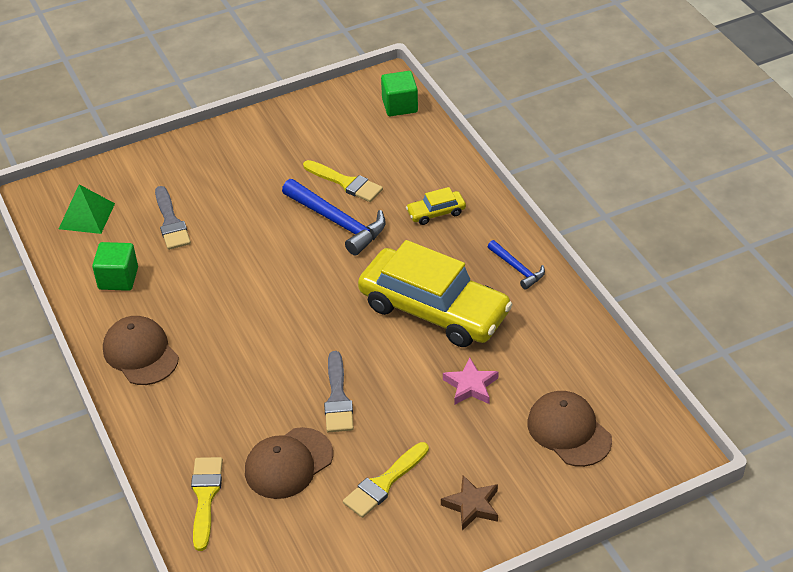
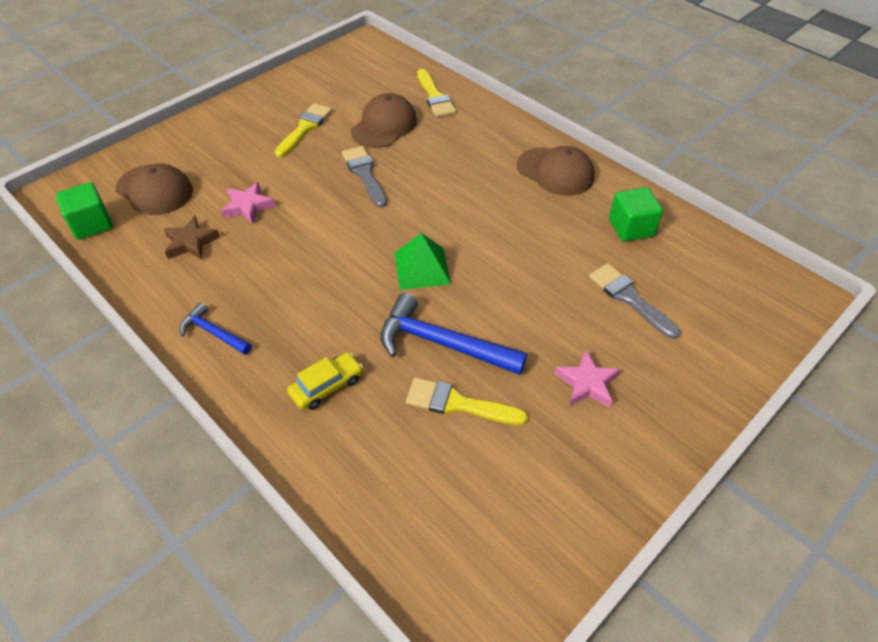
camera: 160 degrees right, 5 degrees up
green pyramid [59,184,115,234] -> green pyramid moved to [395,233,451,290]
yellow car [358,240,513,347] -> none
green cube [381,71,418,116] -> green cube moved to [56,182,113,240]
brown star [441,475,498,531] -> brown star moved to [164,216,220,260]
none -> pink star [555,350,621,407]

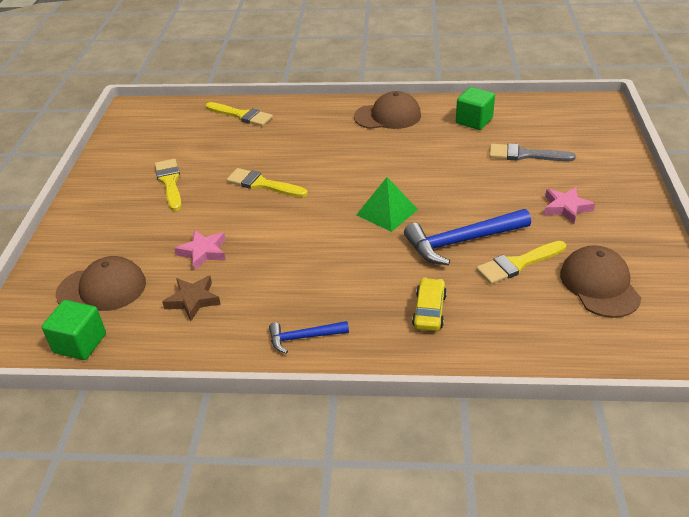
camera: 40 degrees left, 10 degrees down
grey brush [342,146,387,208] -> yellow brush [226,168,308,197]
brown cap [351,93,417,148] -> brown cap moved to [560,245,641,318]

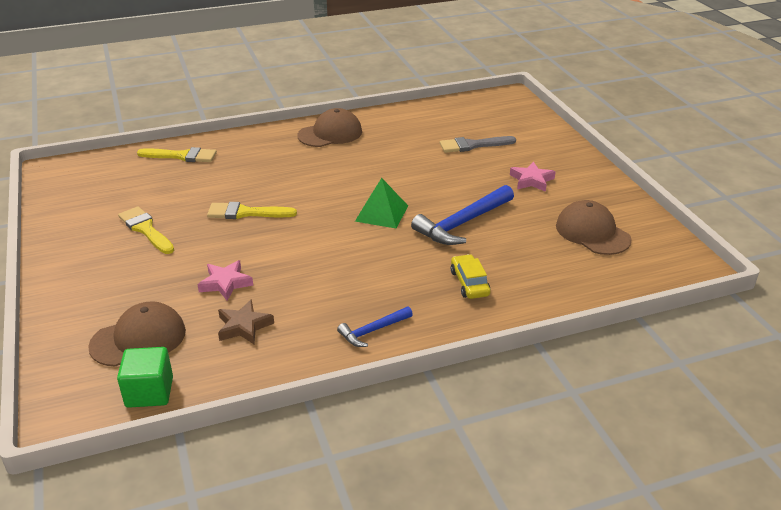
camera: 25 degrees left, 5 degrees down
green cube [456,87,495,130] -> none
yellow brush [476,241,566,284] -> none

